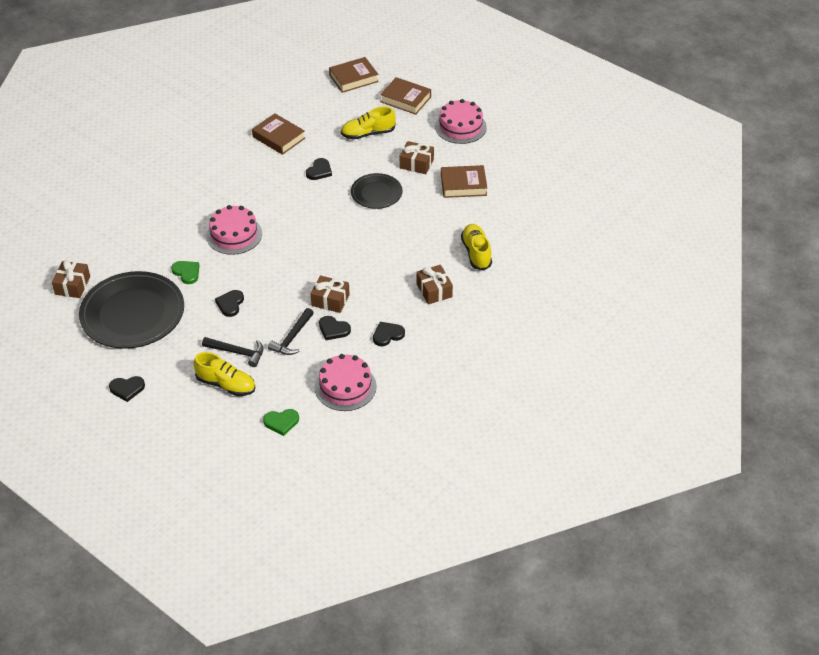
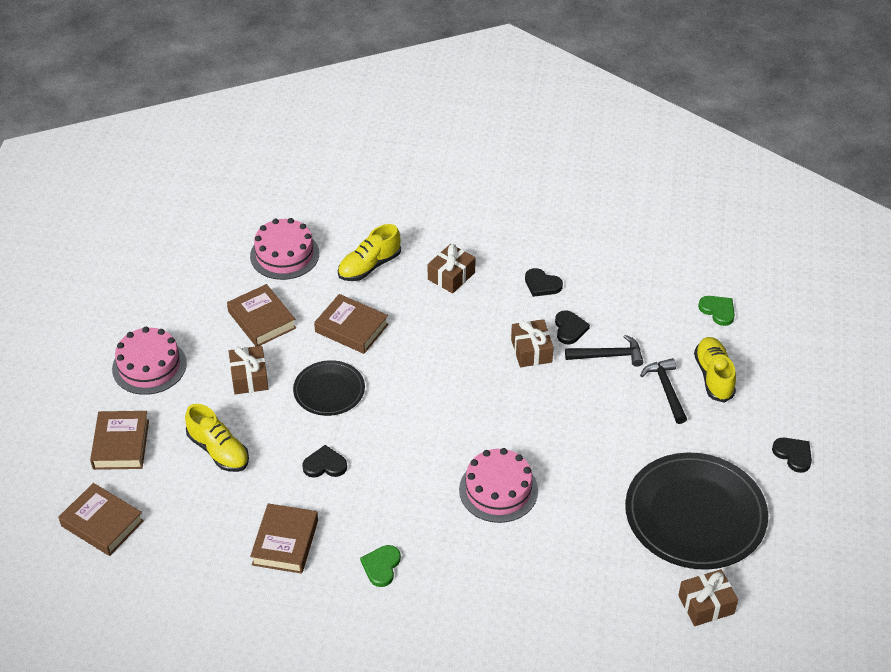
camera: 120 degrees left, 0 degrees up
green heart [171,261,199,284] -> green heart moved to [360,545,401,587]
black heart [215,290,244,317] -> none
pink cake [315,354,377,411] -> pink cake moved to [250,218,319,280]
none -> brown book [314,294,389,354]

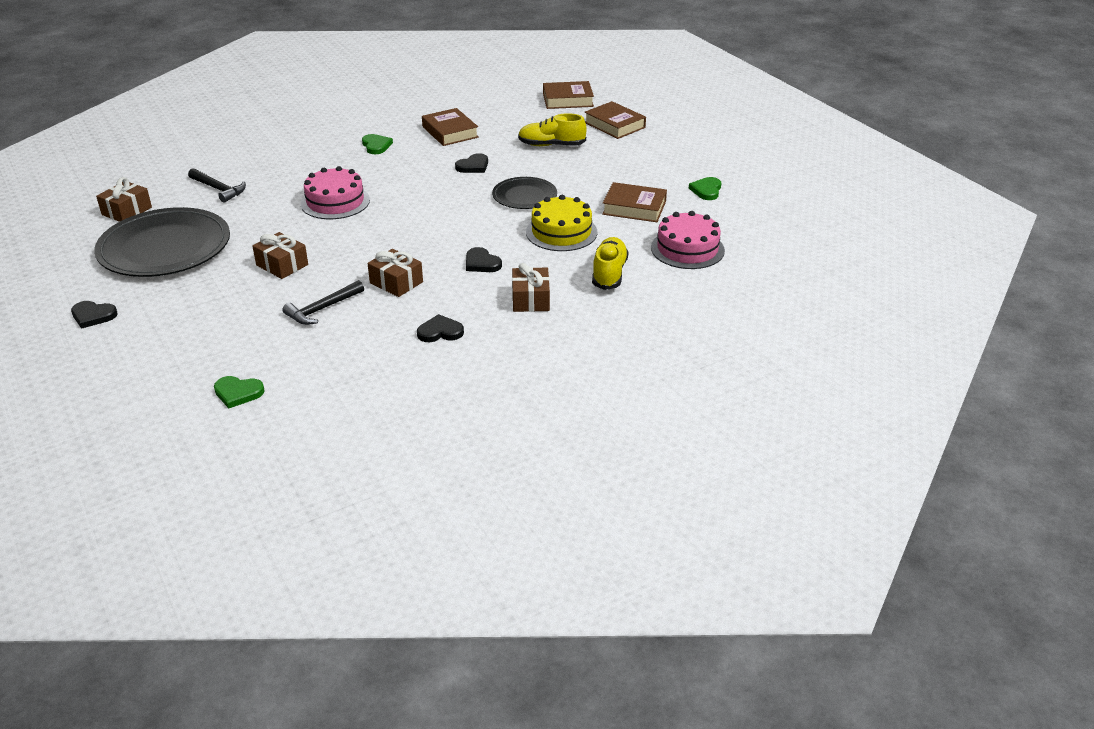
camera: 140 degrees right, 10 degrees down
pink cake [112,327,187,395] -> none
brown gift [229,346,269,395] -> brown gift moved to [252,232,308,279]
brown book [314,294,389,354] -> yellow cake [526,195,597,251]
black heart [555,310,590,344] -> black heart moved to [466,247,502,272]
black hammer [640,358,687,424] -> black hammer moved to [188,168,246,203]
yellow shoe [694,337,736,403] -> none
none -> green heart [689,177,721,200]

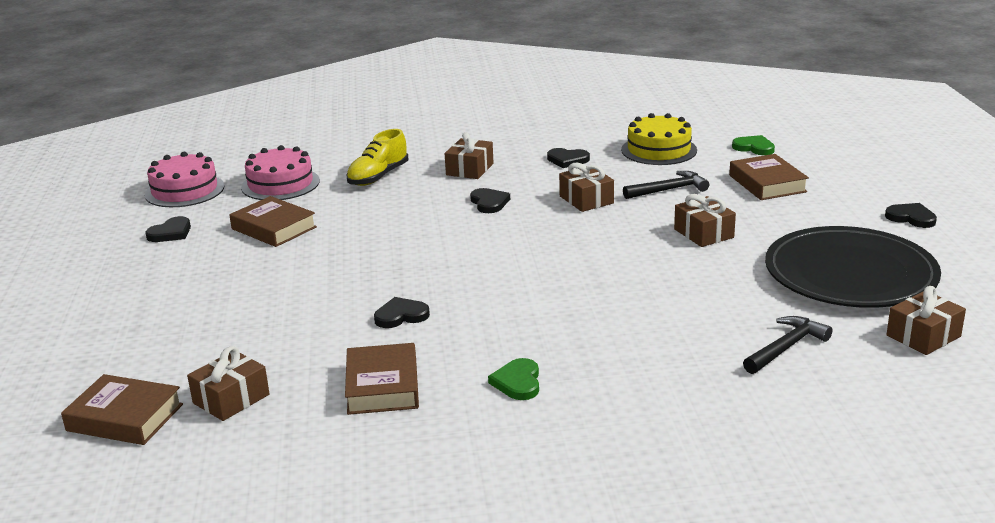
camera: 155 degrees left, 10 degrees down
black hammer [188,168,246,203] -> black hammer turned 75 degrees clockwise [743,316,833,374]
pink cake [301,166,370,219] -> pink cake moved to [145,152,225,207]
black plate [492,177,557,209] -> none
yellow shoe [518,113,587,146] -> none
yellow cake [526,195,597,251] -> yellow cake moved to [621,113,697,165]
brown book [585,101,646,139] -> brown book moved to [729,154,809,200]
green heart [689,177,721,200] -> black heart [145,216,191,242]
none -> brown gift [187,346,270,421]

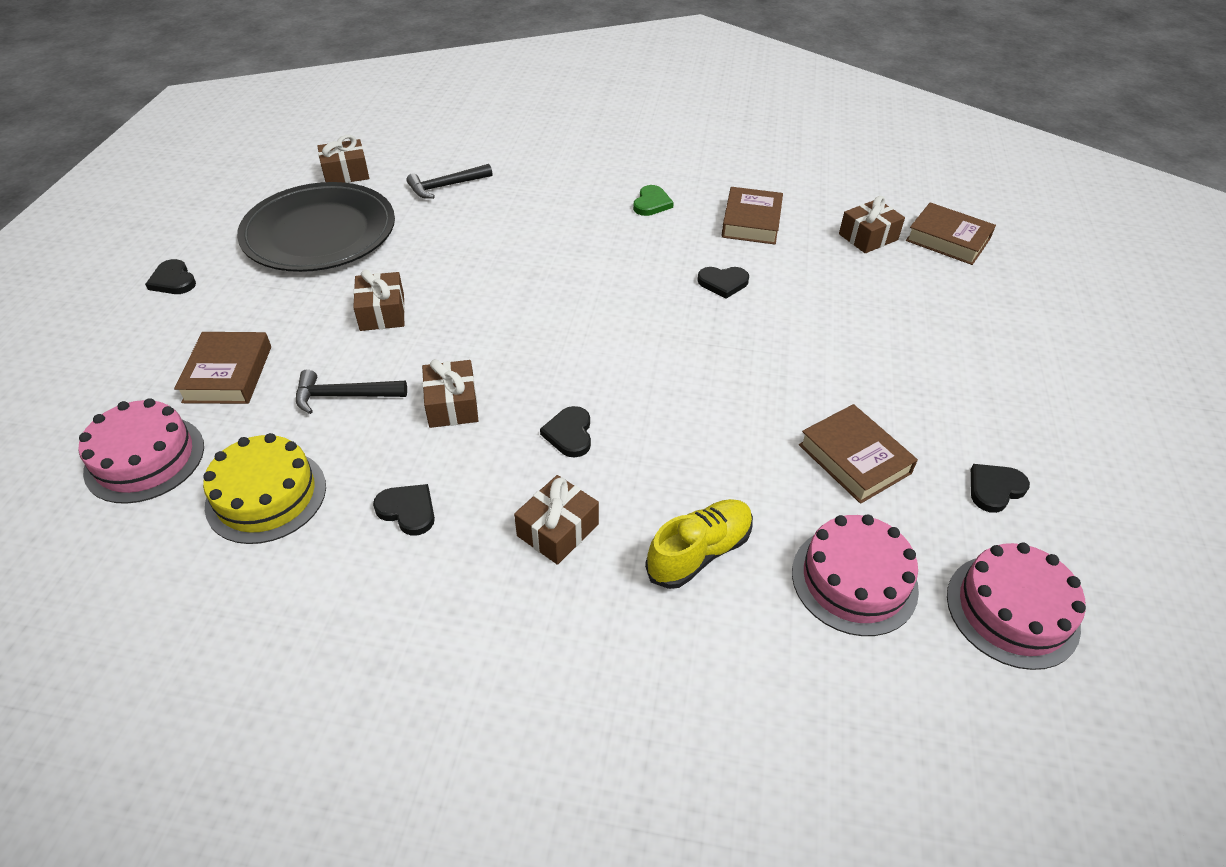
camera: 165 degrees left, 20 degrees up
green heart [732,135,775,155] -> pink cake [79,398,204,504]

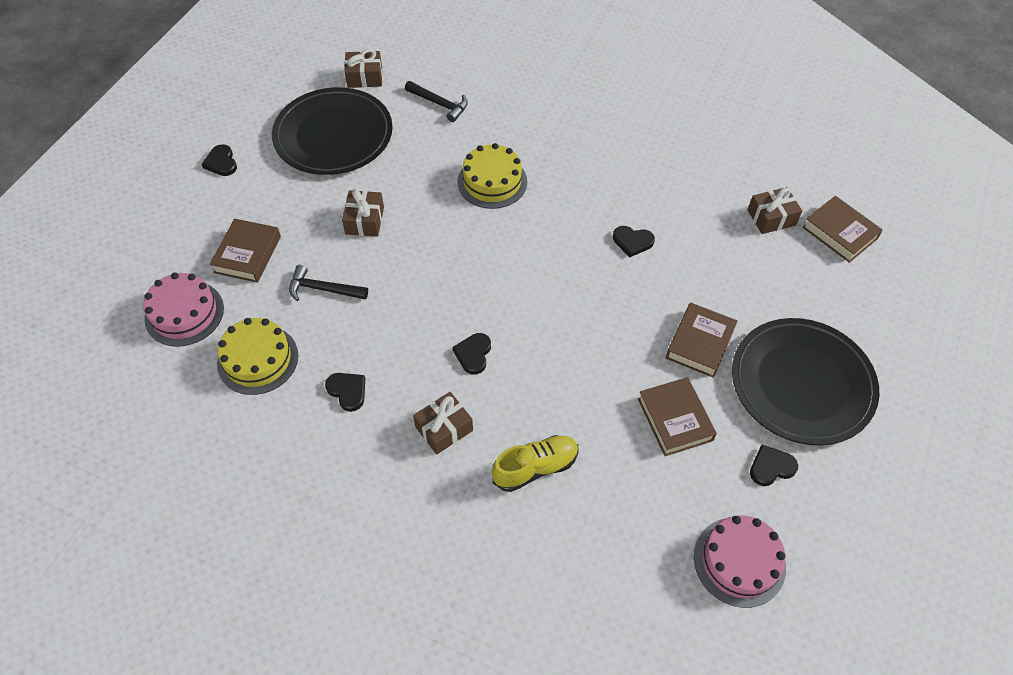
camera: 15 degrees right, 10 degrees up
black hammer [406,164,492,199] -> black hammer turned 135 degrees counterclockwise [405,81,468,122]
brown gift [422,359,479,428] -> none
green heart [633,185,674,216] -> none
brown book [721,187,783,245] -> brown book moved to [666,302,737,378]
pink cake [792,514,919,636] -> none
none -> yellow cake [457,143,527,209]
none -> black plate [732,318,879,445]

